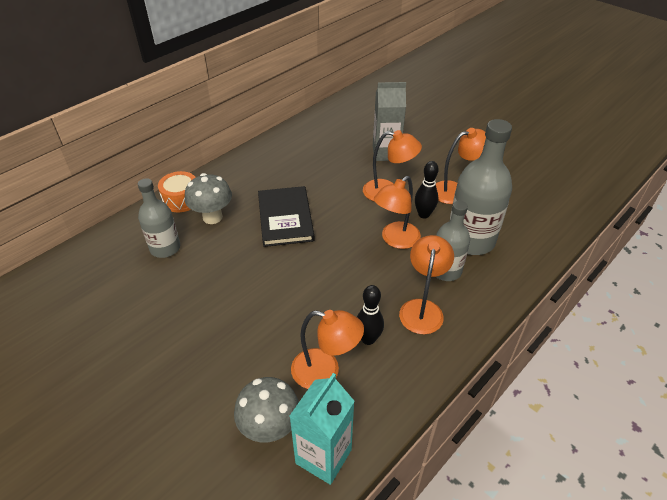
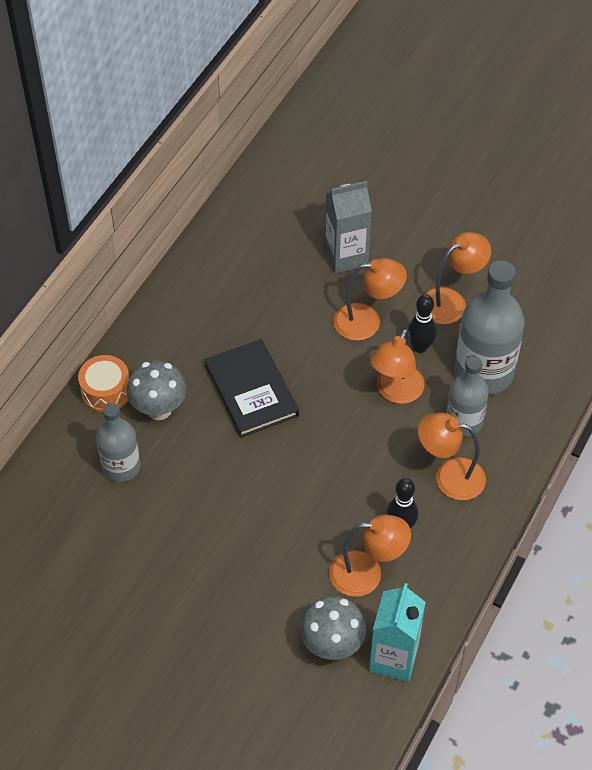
camera: 15 degrees left, 10 degrees up
orange lamp [399,235,454,334] -> orange lamp turned 75 degrees counterclockwise [418,413,486,500]

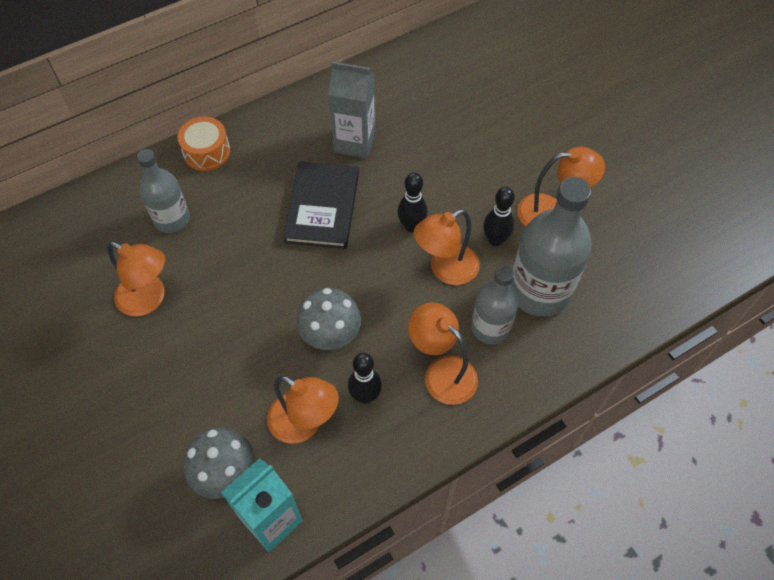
camera: 30 degrees right, 5 degrees up
grey mushroom [127,360,186,420] -> grey mushroom moved to [296,288,361,350]
grey carton [325,181,372,273] -> grey carton moved to [329,62,375,158]
orange lamp [333,258,407,341] -> orange lamp moved to [107,242,165,316]
none -> black bowling pin [397,172,428,232]

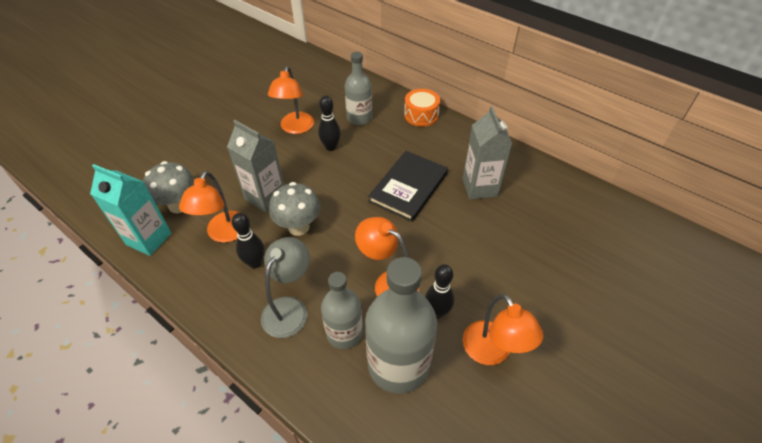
camera: 70 degrees right, 10 degrees down
black book [283,162,359,249] -> black book turned 45 degrees counterclockwise [368,151,448,222]
black bowling pin [397,172,428,232] -> black bowling pin moved to [318,95,341,151]
orange lamp [408,302,478,405] -> grey lamp [261,237,310,338]
none -> grey carton [227,120,284,213]

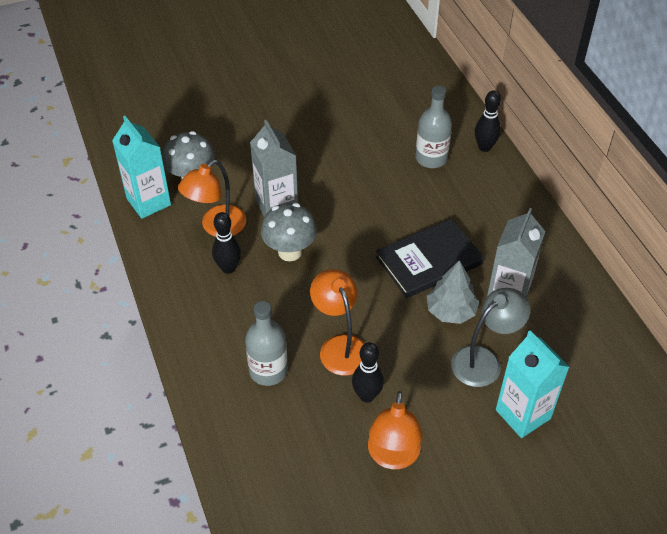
camera: 30 degrees right, 0 degrees up
grey lamp [261,237,310,338] -> grey lamp moved to [451,288,530,387]
orange lamp [268,66,314,134] -> none
black bowling pin [318,95,341,151] -> black bowling pin moved to [475,90,501,152]
grey bottle [365,257,437,394] -> none
orange drum [404,89,440,127] -> none
none -> grey tree [427,260,479,324]
none -> turquoise carton [496,331,569,438]

